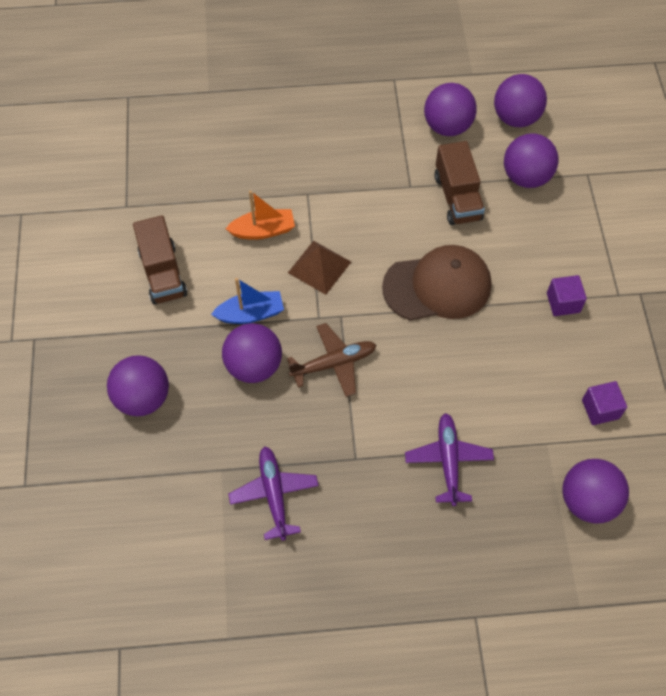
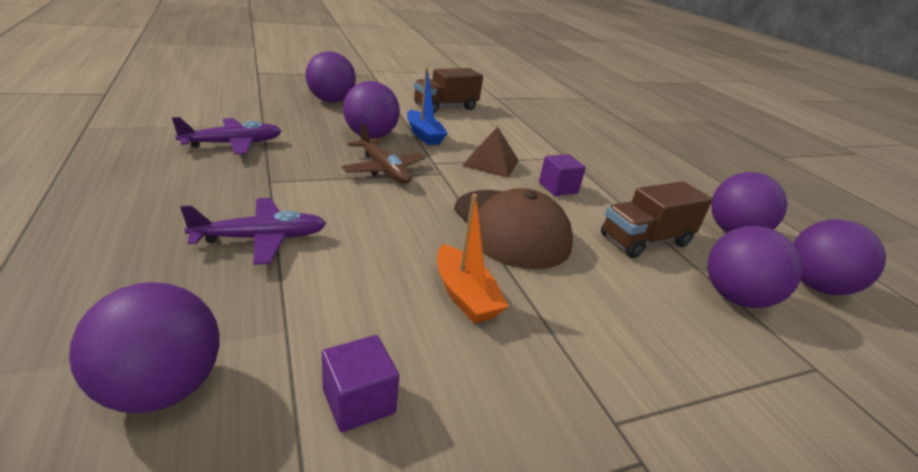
camera: 70 degrees right, 30 degrees down
orange boat [225,191,295,240] -> orange boat moved to [437,194,509,323]
purple cube [547,275,587,316] -> purple cube moved to [539,154,586,196]

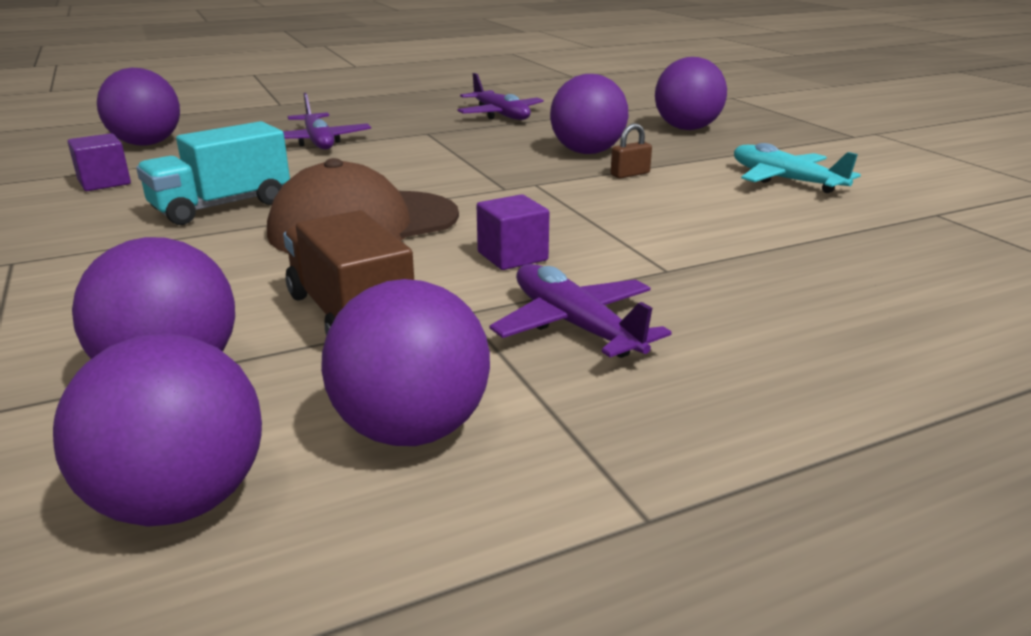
camera: 90 degrees right, 5 degrees down
brown plane [341,123,426,184] -> none
blue boat [407,67,448,145] -> brown padlock [611,123,652,178]
brown truck [414,68,483,113] -> turquoise plane [734,143,861,193]
orange boat [437,194,509,323] -> turquoise truck [136,121,290,225]
brown pyramid [462,127,519,178] -> none
none -> purple plane [489,264,672,358]

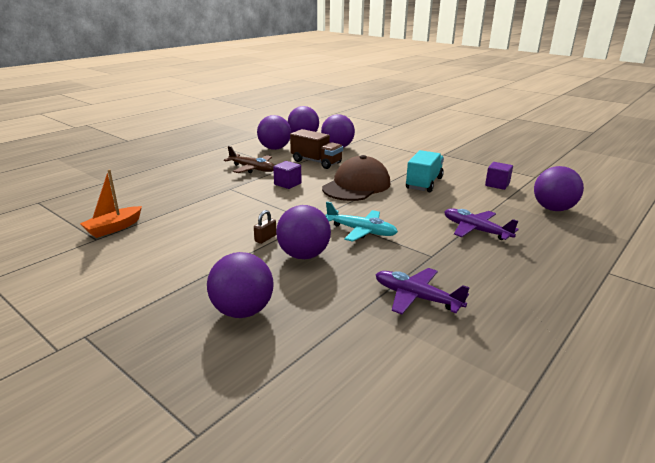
camera: 155 degrees right, 0 degrees up
purple plane [489,264,672,358] -> brown plane [224,146,275,173]
turquoise plane [734,143,861,193] -> turquoise plane moved to [326,202,398,242]
none -> orange boat [80,169,142,238]

